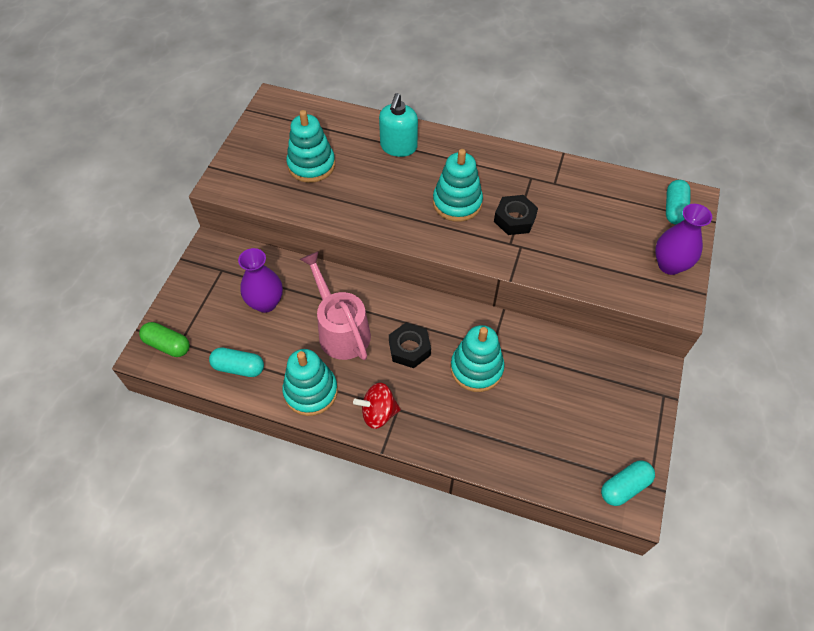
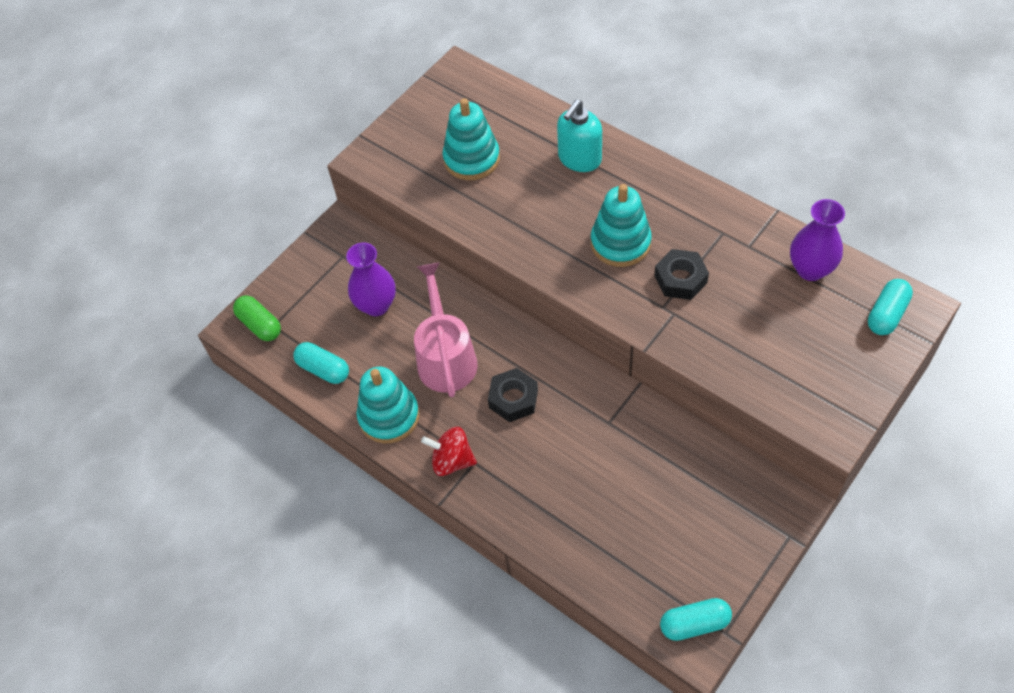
camera: 25 degrees right, 0 degrees up
turquoise stacking toy [451,325,505,392] -> none
purple vase [655,204,712,275] -> purple vase moved to [790,199,845,281]

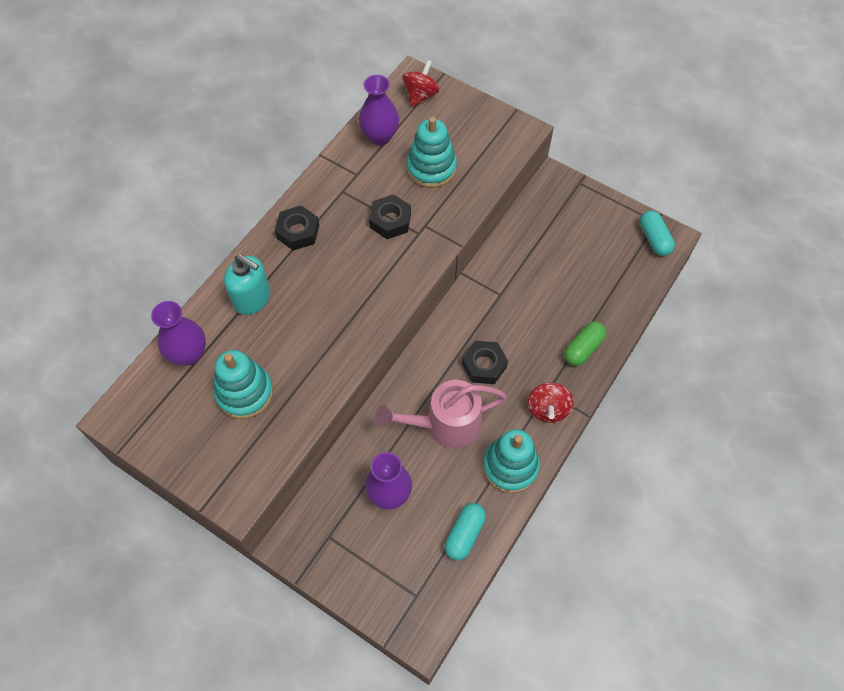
camera: 100 degrees left, 5 degrees up
green capsule [233,295,281,341] -> green capsule moved to [564,321,607,366]
turquoise stacking toy [591,184,652,267] -> turquoise stacking toy moved to [407,116,457,188]
turquoise capsule [868,279,913,335] -> red spinning top [403,60,440,107]
none -> purple vase [151,301,206,366]
none -> black nut [275,205,319,251]

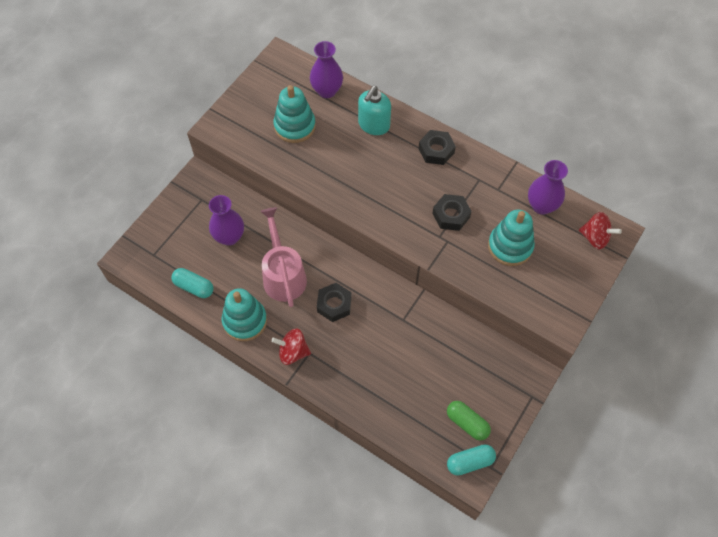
camera: 90 degrees right, 0 degrees up
green capsule [564,321,607,366] -> green capsule moved to [447,401,491,441]

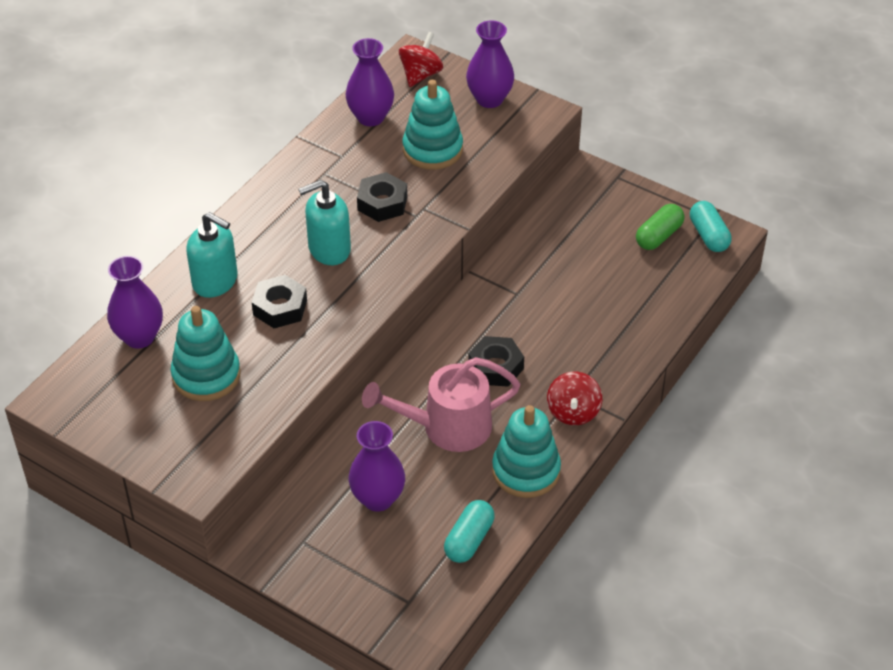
camera: 90 degrees left, 15 degrees down
black nut [418,130,456,165] -> black nut moved to [252,275,307,328]
none -> turquoise soap dispenser [299,180,351,265]
none -> purple vase [466,20,514,108]

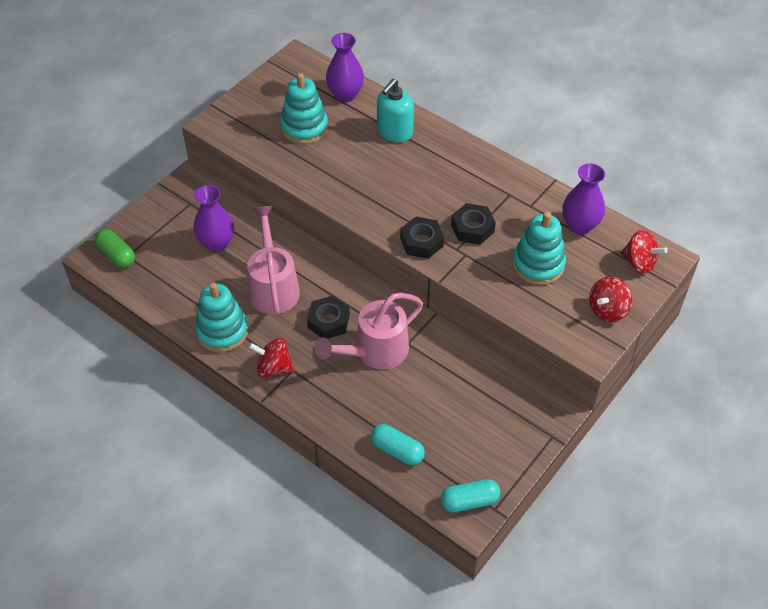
camera: 95 degrees right, 5 degrees up
black nut [252,275,307,328] -> black nut moved to [400,216,444,259]
turquoise soap dispenser [299,180,351,265] -> none
turquoise capsule [444,500,495,563] -> turquoise capsule moved to [371,424,425,465]
purple vase [466,20,514,108] -> red spinning top [589,277,632,322]
green capsule [636,204,684,250] -> green capsule moved to [95,229,135,268]
none -> pink watering can [315,293,423,369]

